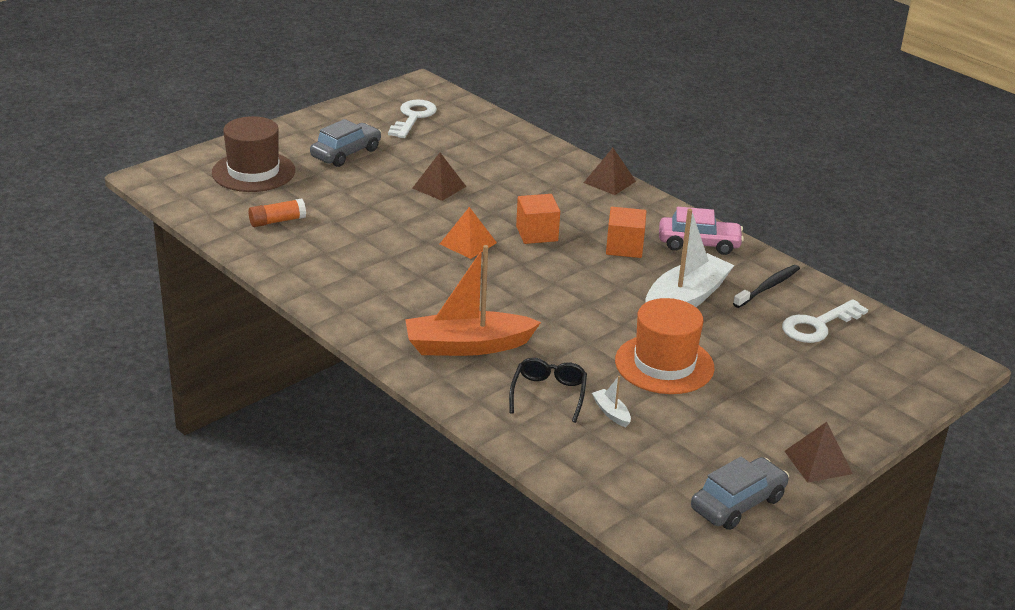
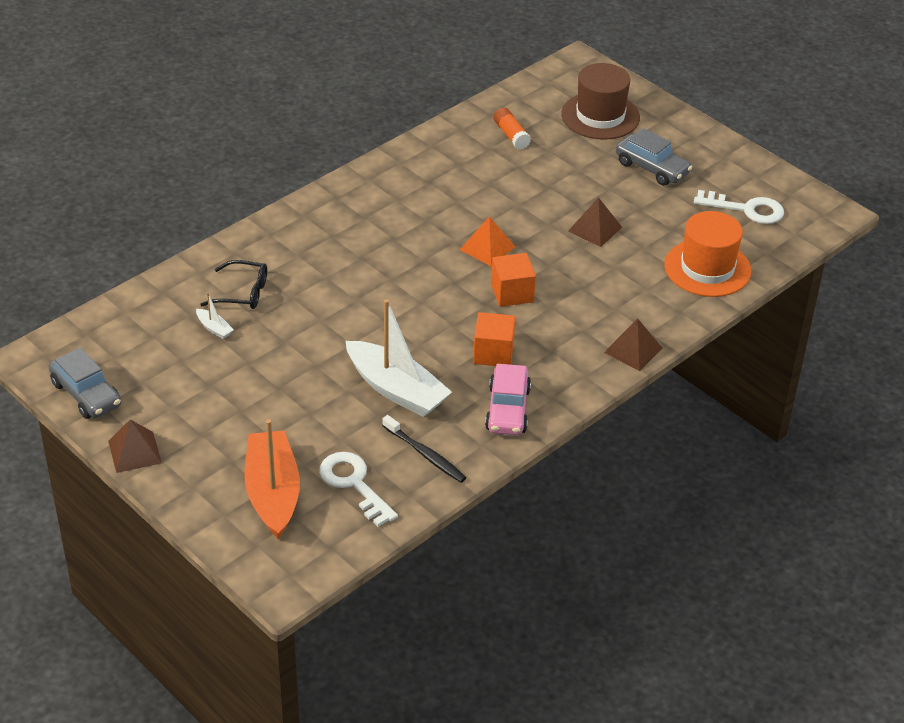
camera: 90 degrees right, 10 degrees up
orange boat [405,245,541,356] -> orange boat moved to [244,419,300,539]
white boat [592,376,631,427] -> white boat turned 75 degrees clockwise [196,293,234,339]
orange hat [615,298,714,394] -> orange hat moved to [664,211,751,297]

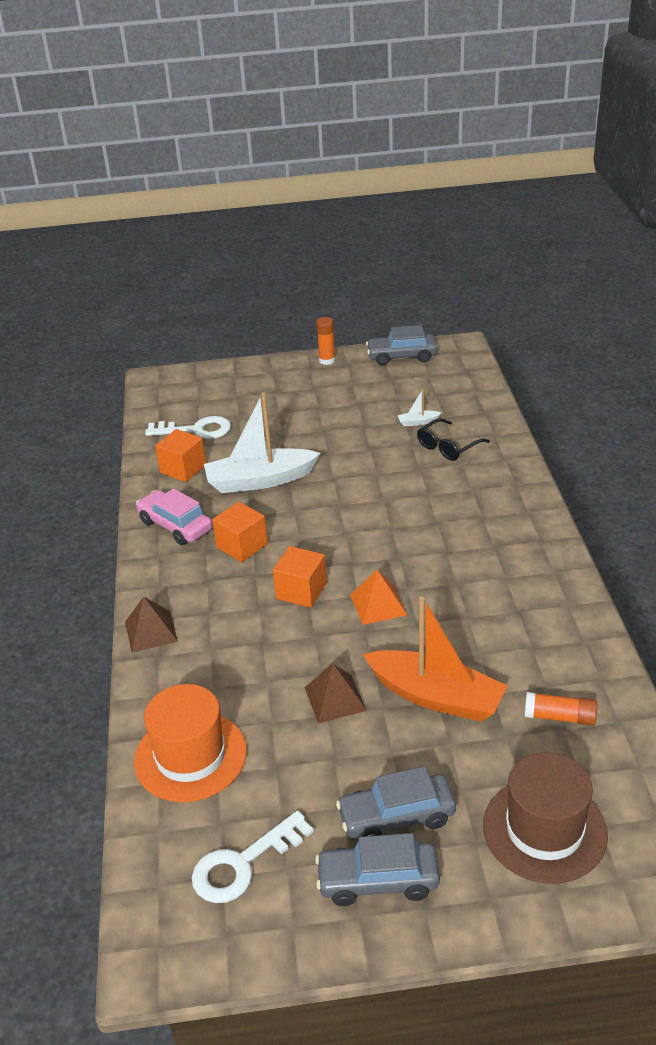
camera: 130 degrees right, 5 degrees down
brown pyramid [108,420,162,473] -> orange glue stick [316,317,335,365]
orange boat [244,419,300,539] -> orange boat moved to [363,597,508,722]
black toothbrush [382,415,466,483] -> orange cube [155,429,206,482]
none -> grey car [315,833,440,906]

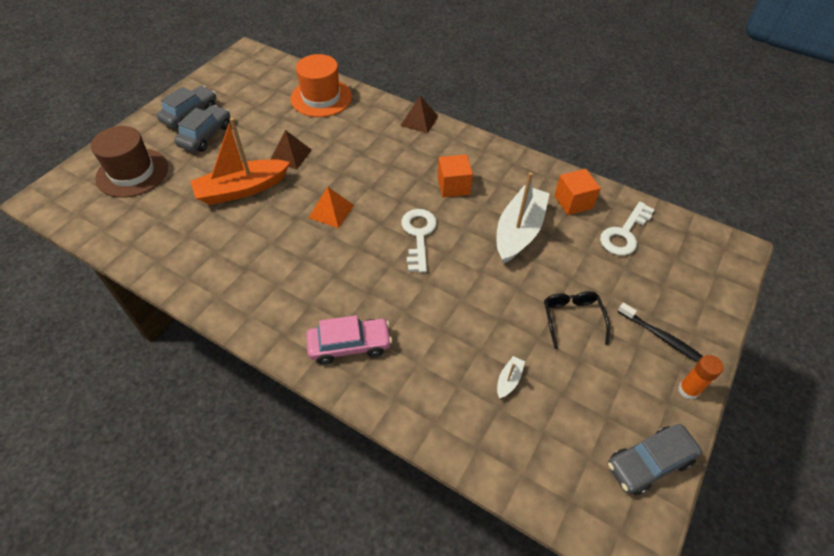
camera: 125 degrees right, 15 degrees up
pink car [136,488,213,545] -> pink car moved to [306,315,392,365]
white key [192,811,314,903] -> white key moved to [401,209,437,273]
orange cube [273,546,327,608] -> none
grey car [366,325,438,365] -> grey car turned 150 degrees counterclockwise [608,424,702,495]
black glasses [417,418,490,461] -> black glasses moved to [544,291,610,349]
orange glue stick [525,692,597,726] -> none
none -> black toothbrush [618,303,703,362]

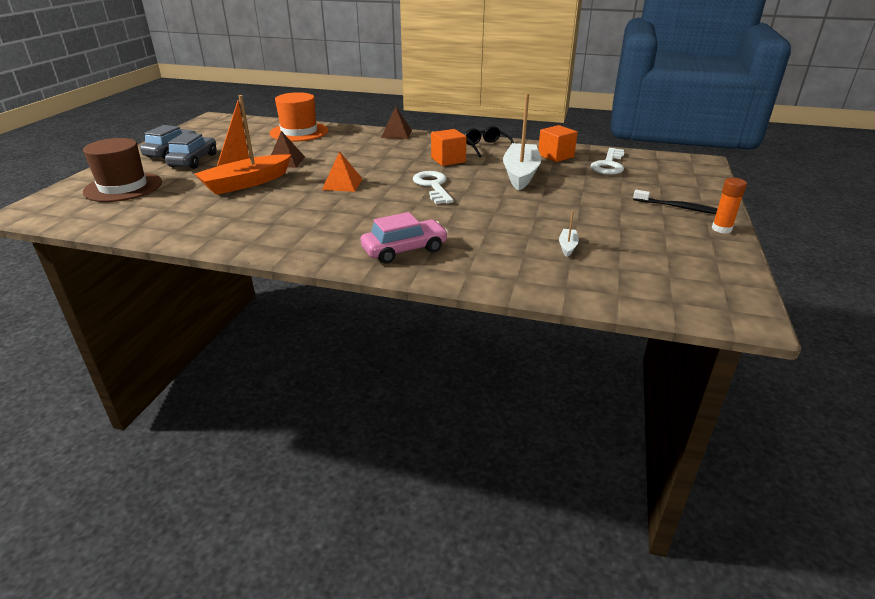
camera: 15 degrees left, 20 degrees down
black glasses [544,291,610,349] -> black glasses moved to [464,126,514,157]
grey car [608,424,702,495] -> none

